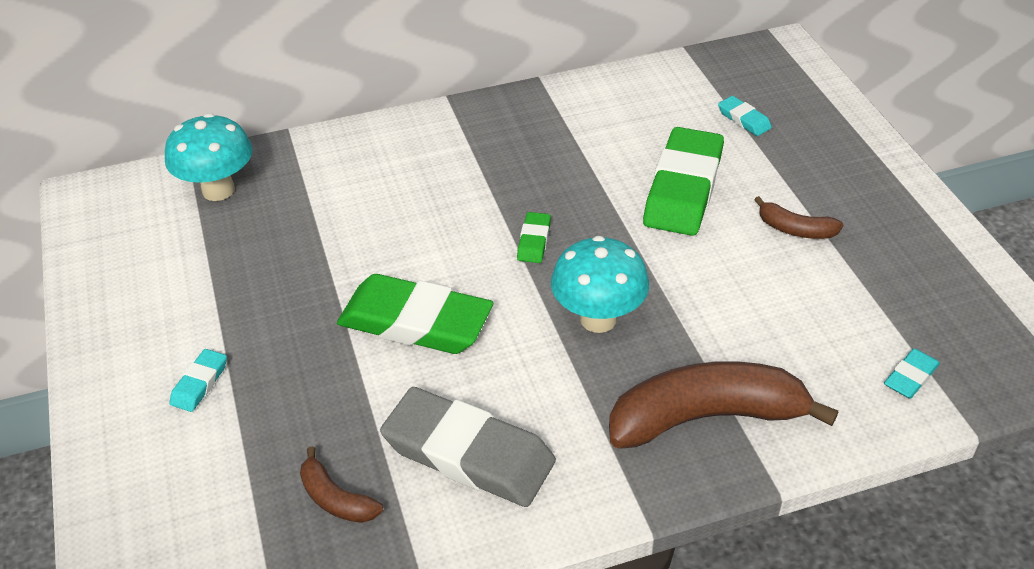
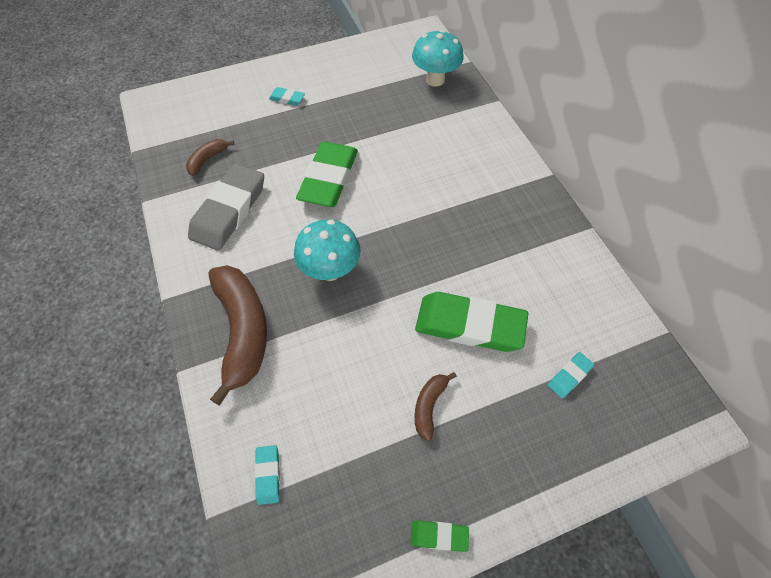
camera: 85 degrees right, 15 degrees up
green eraser [517,212,551,263] -> green eraser moved to [410,520,469,552]
turquoise eraser [884,348,940,399] -> turquoise eraser turned 45 degrees clockwise [255,445,280,505]

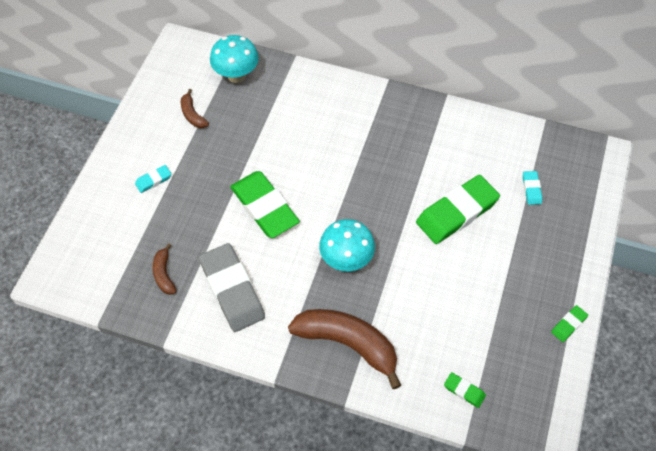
camera: 50 degrees left, 0 degrees up
turquoise eraser [255,445,280,505] -> green eraser [444,372,486,408]
brown banana [415,372,457,441] -> brown banana moved to [181,89,209,128]

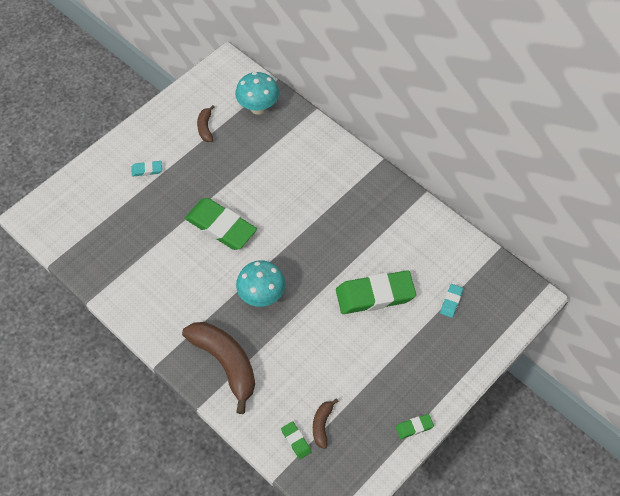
camera: 25 degrees right, 0 degrees up
brown banana [153,243,177,295] -> brown banana moved to [313,398,338,449]
grey eraser [199,243,265,332] -> none
green eraser [230,171,300,238] -> green eraser turned 45 degrees counterclockwise [185,198,257,250]

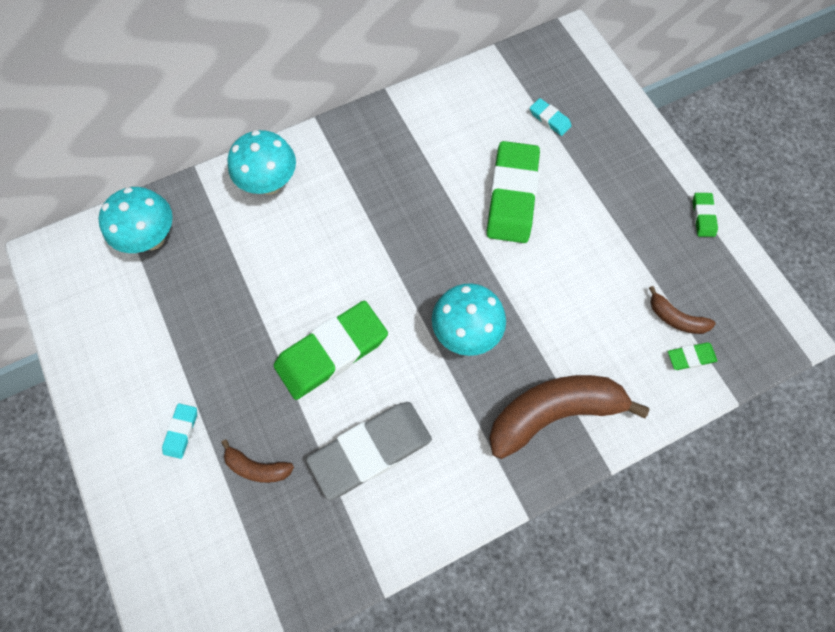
camera: 70 degrees left, 10 degrees up
brown banana [197,105,214,142] -> brown banana moved to [221,439,294,483]
none -> turquoise mushroom [227,130,296,195]
none -> grey eraser [306,402,432,500]

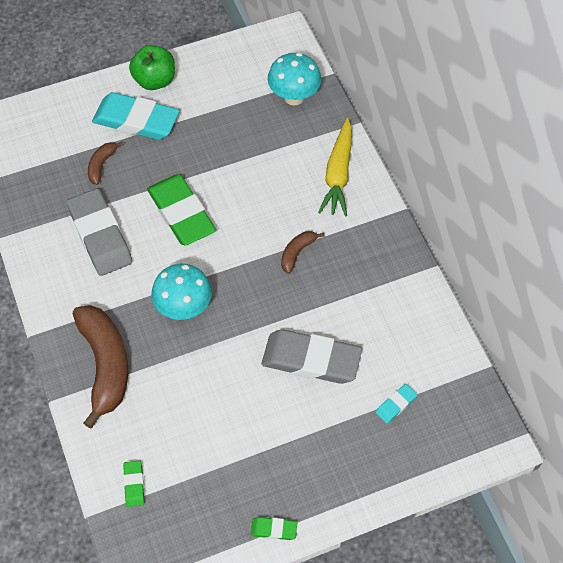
camera: 95 degrees right, 10 degrees down
turquoise eraser [162,403,197,459] -> turquoise eraser [92,92,180,140], size x2.27
turquoise mushroom [227,130,296,195] -> yellow carrot [318,118,352,217]
green eraser [487,141,540,243] -> grey eraser [262,330,362,384]
brown banana [649,286,715,334] -> brown banana moved to [281,231,325,274]
none -> green apple [129,45,175,90]

